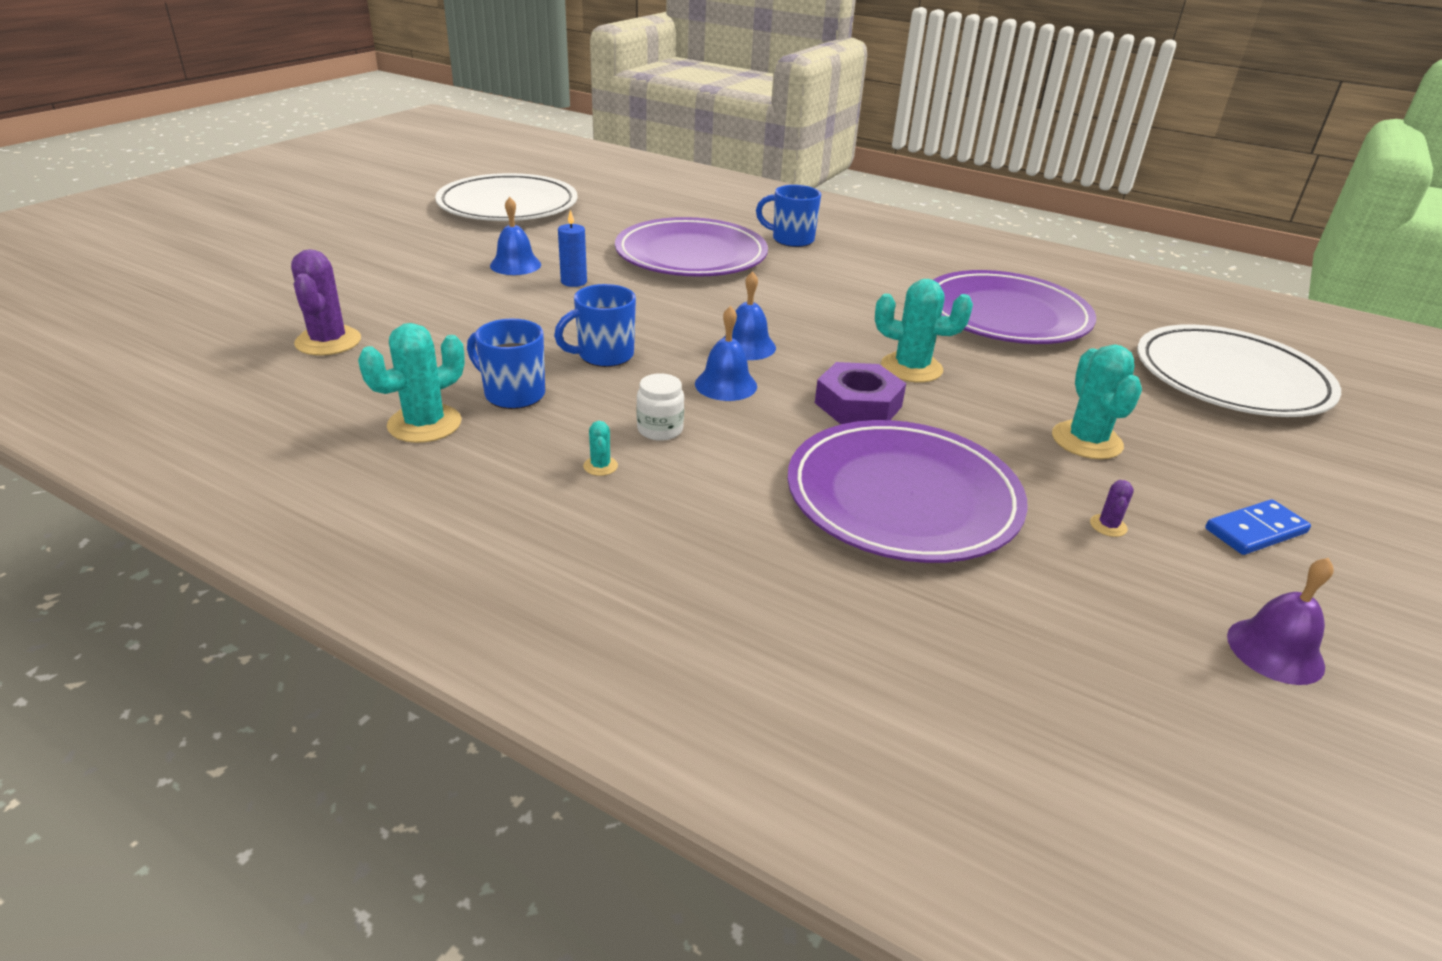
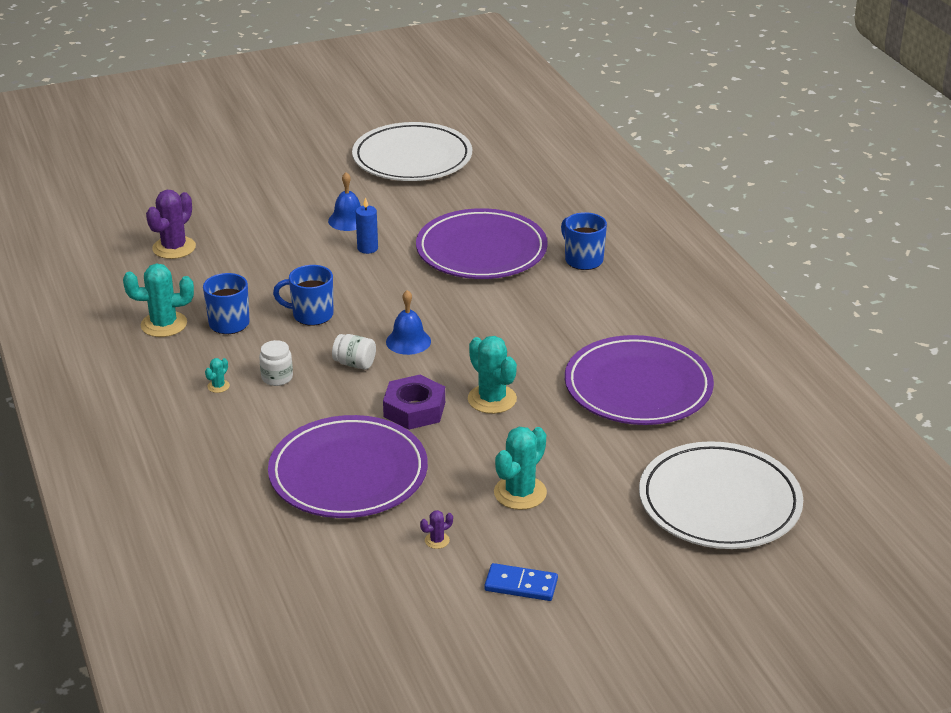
camera: 40 degrees right, 0 degrees up
blue bell [695,306,757,401] -> white jar [332,334,376,370]
purple bell [1227,558,1334,685] -> none

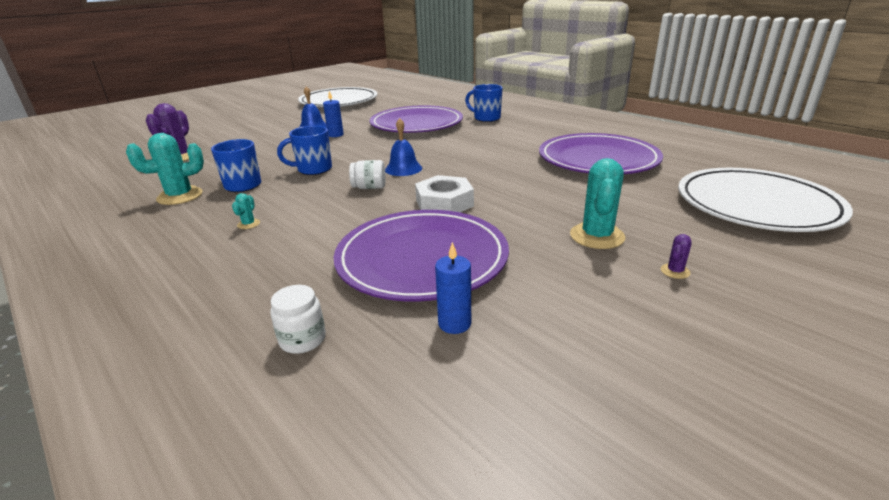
camera: 20 degrees left, 5 degrees down
white jar [259,340,293,386] -> white jar moved to [270,285,326,354]
purple nut [383,375,445,430] -> white nut [415,175,474,212]
purple cactus [420,510,453,549] -> purple cactus moved to [661,234,692,279]
turquoise cactus [468,336,517,414] -> none
blue domino [484,563,558,601] -> none
none -> blue candle [435,242,471,334]

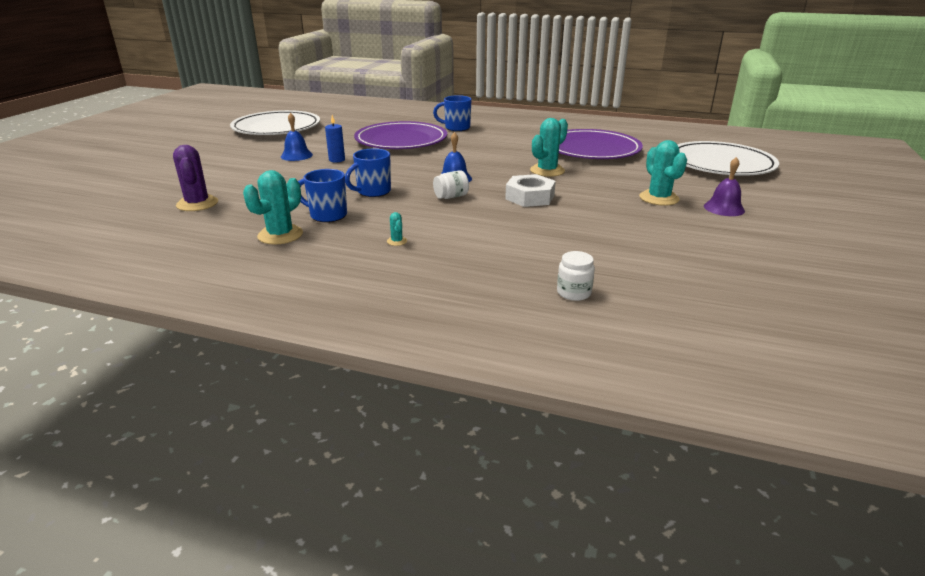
camera: 30 degrees left, 0 degrees up
purple plate [334,210,509,302] -> none
blue candle [435,242,471,334] -> none
purple cactus [661,234,692,279] -> purple bell [704,157,745,216]
none -> turquoise cactus [530,118,568,177]

